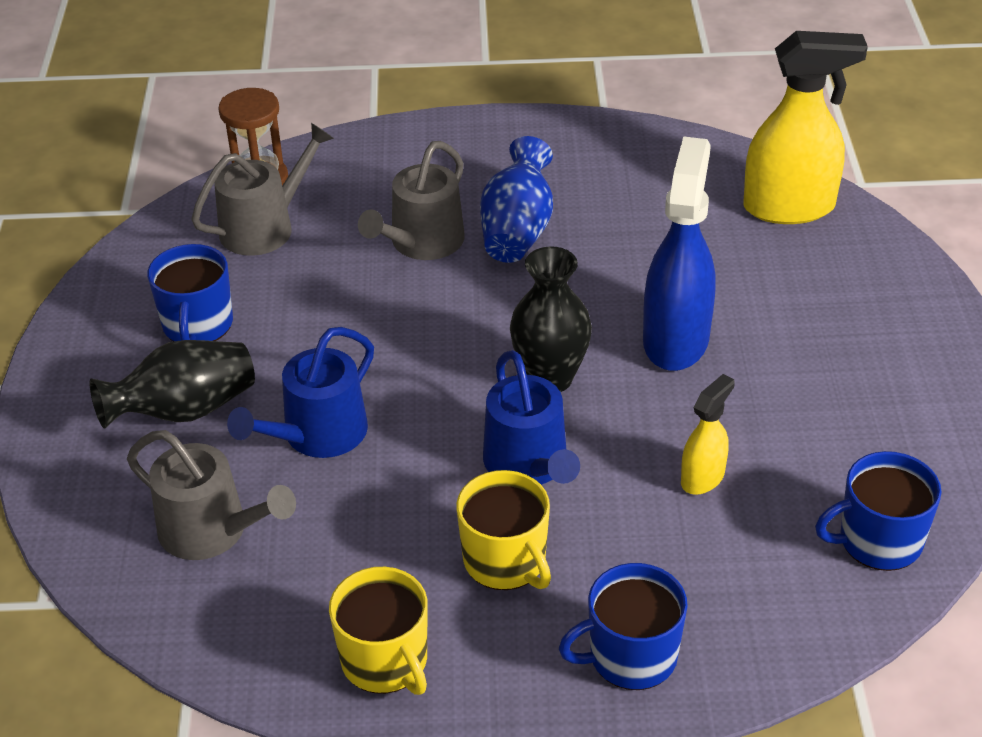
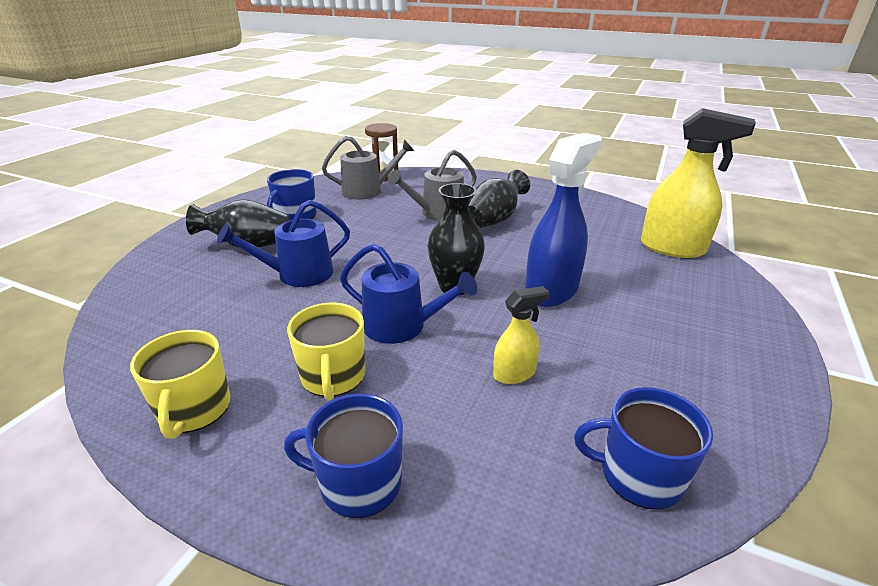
camera: 25 degrees right, 10 degrees down
grey watering can [127,430,296,560] -> none
blue vase [480,136,553,263] -> black vase [468,170,530,229]
blue watering can [483,350,580,485] -> blue watering can turned 75 degrees counterclockwise [340,243,477,344]

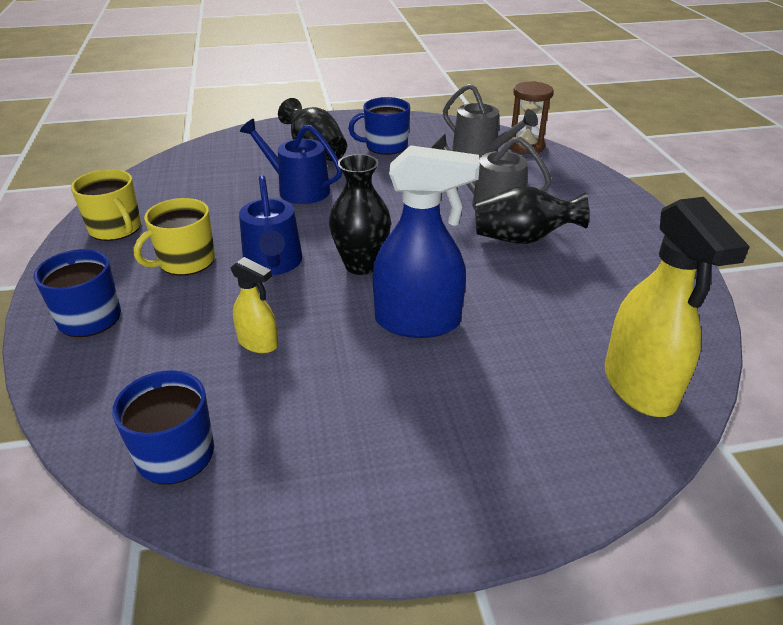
camera: 55 degrees right, 5 degrees up
yellow mug [130,330,231,439] -> yellow mug turned 90 degrees counterclockwise [71,169,141,241]

